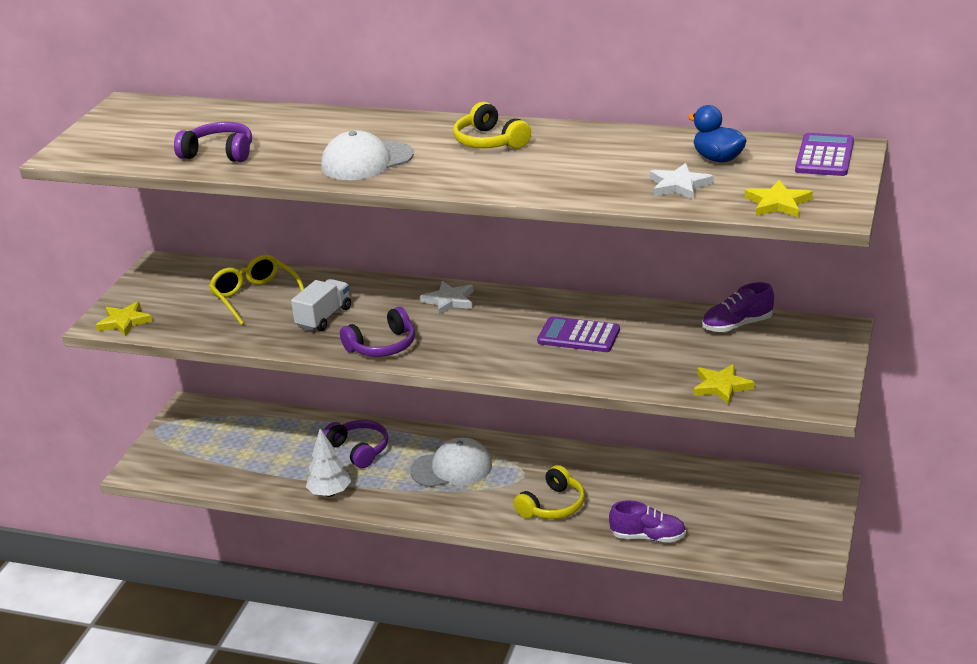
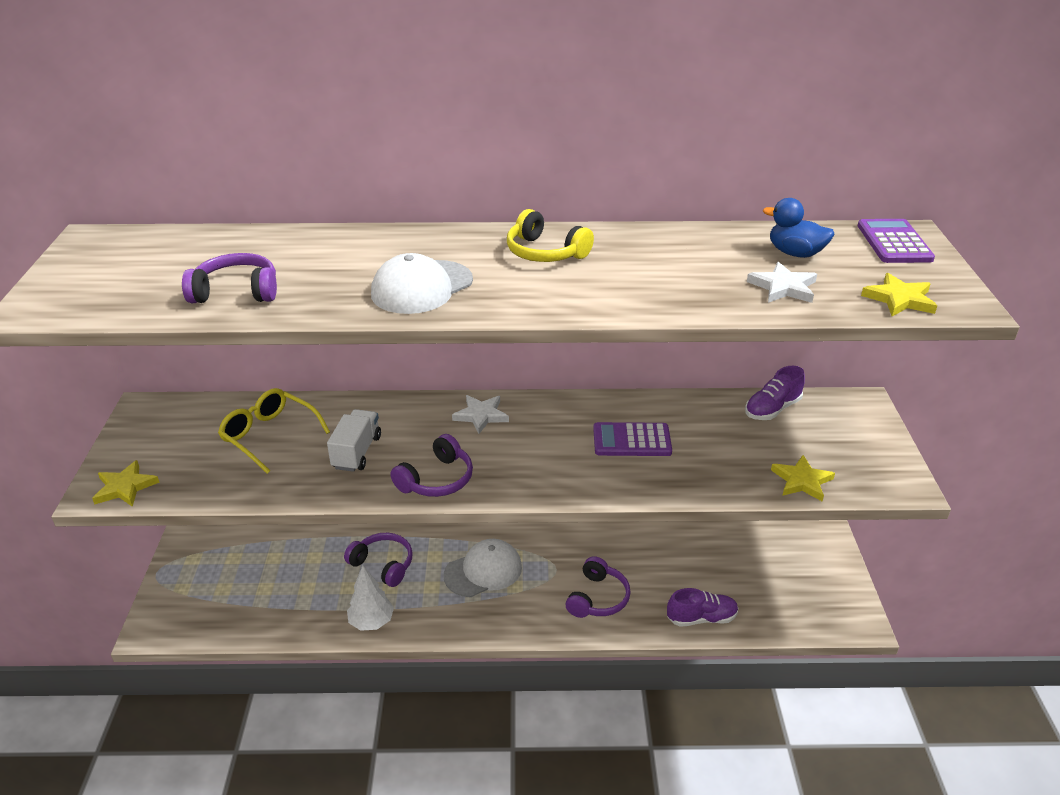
camera: 20 degrees left, 5 degrees up
yellow headphones [513,465,585,519] -> purple headphones [566,556,631,618]

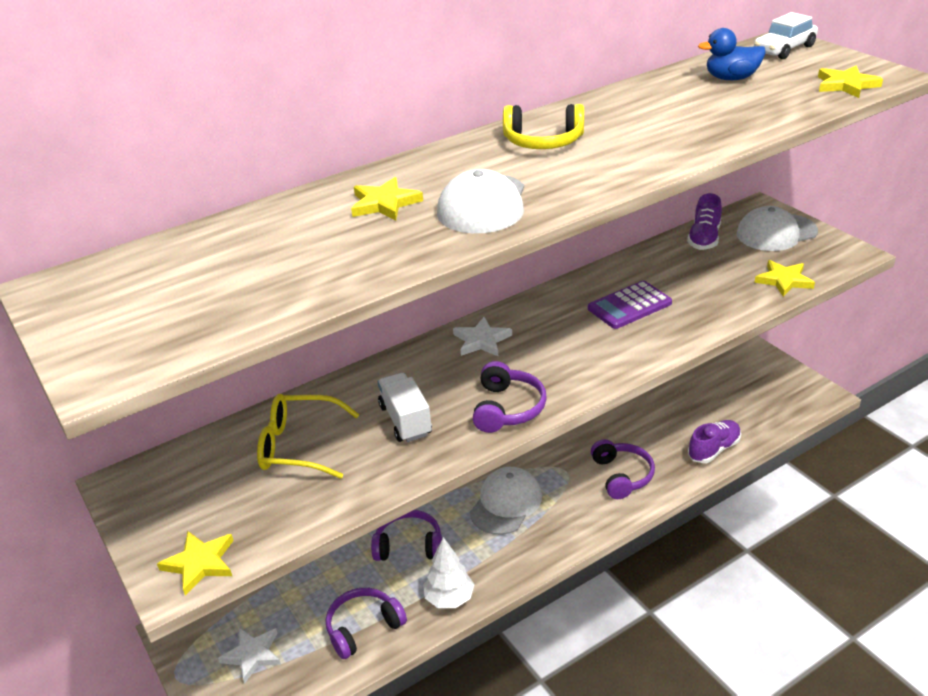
camera: 30 degrees left, 0 degrees up
purple headphones [182,253,277,303] -> purple headphones moved to [326,588,407,659]
white star [747,262,817,303] -> white star moved to [218,628,281,684]
purple calculator [858,219,935,263] -> white car [754,12,818,59]
none -> yellow star [351,177,423,221]
none -> white cap [737,206,818,251]

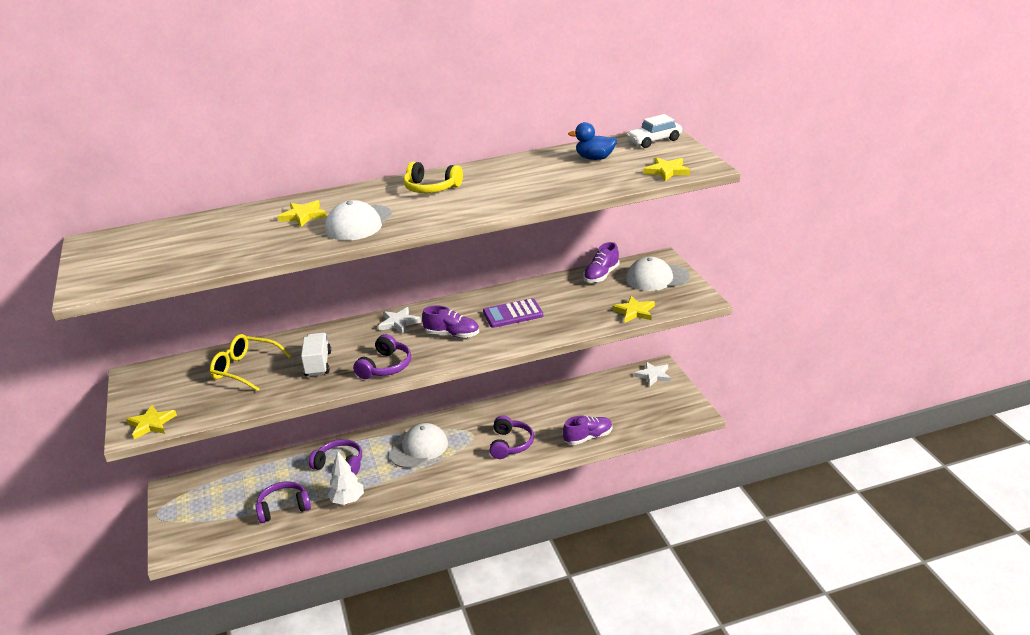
camera: 15 degrees right, 5 degrees down
white star [218,628,281,684] -> white star moved to [634,362,671,387]
none -> purple shoe [422,305,479,338]

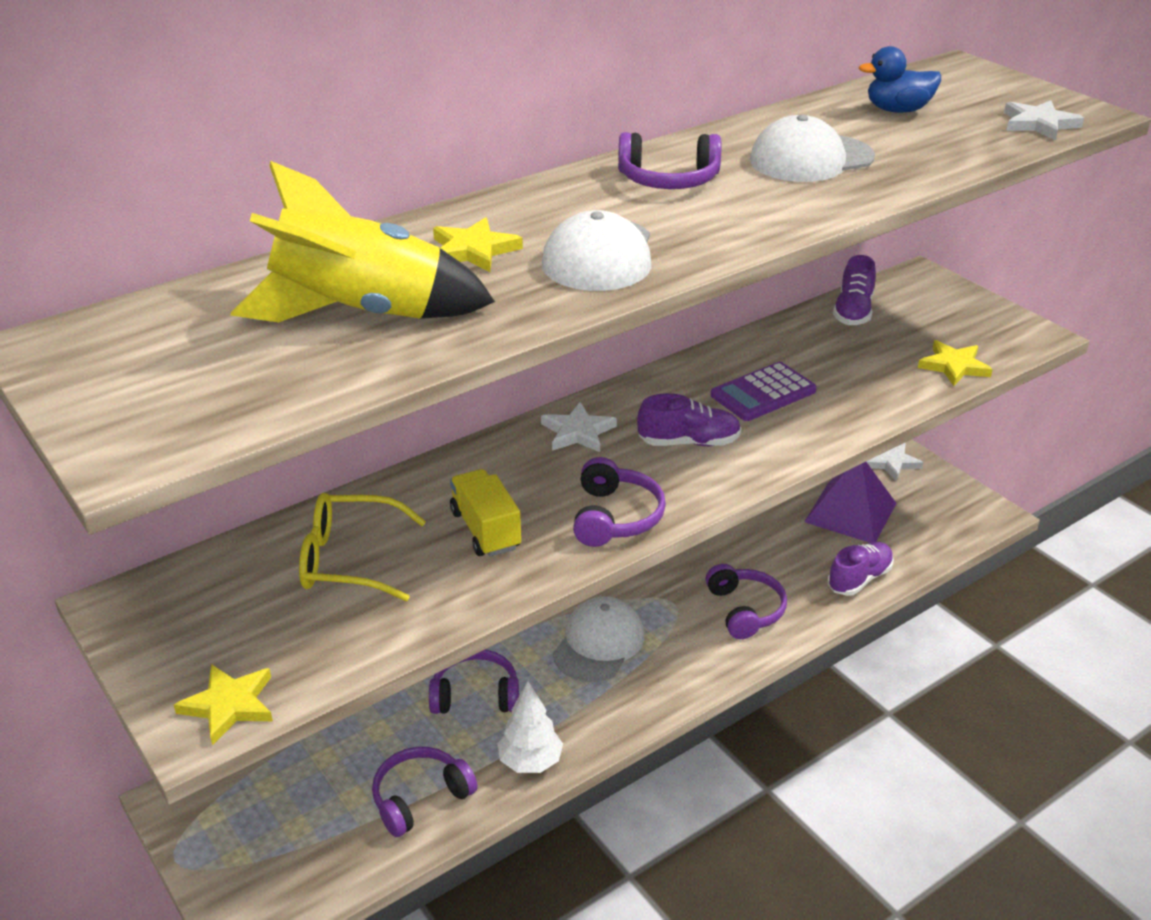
camera: 20 degrees left, 5 degrees up
white truck [301,333,331,377] -> yellow truck [450,469,521,557]
yellow headphones [403,162,463,193] -> purple headphones [618,132,721,189]
white car [626,114,682,148] -> none
white cap [626,257,690,291] -> white cap moved to [750,114,875,182]
yellow star [644,157,690,181] -> white star [1004,100,1084,141]
none -> yellow rocket [230,161,495,323]
none -> purple pyramid [804,462,896,543]

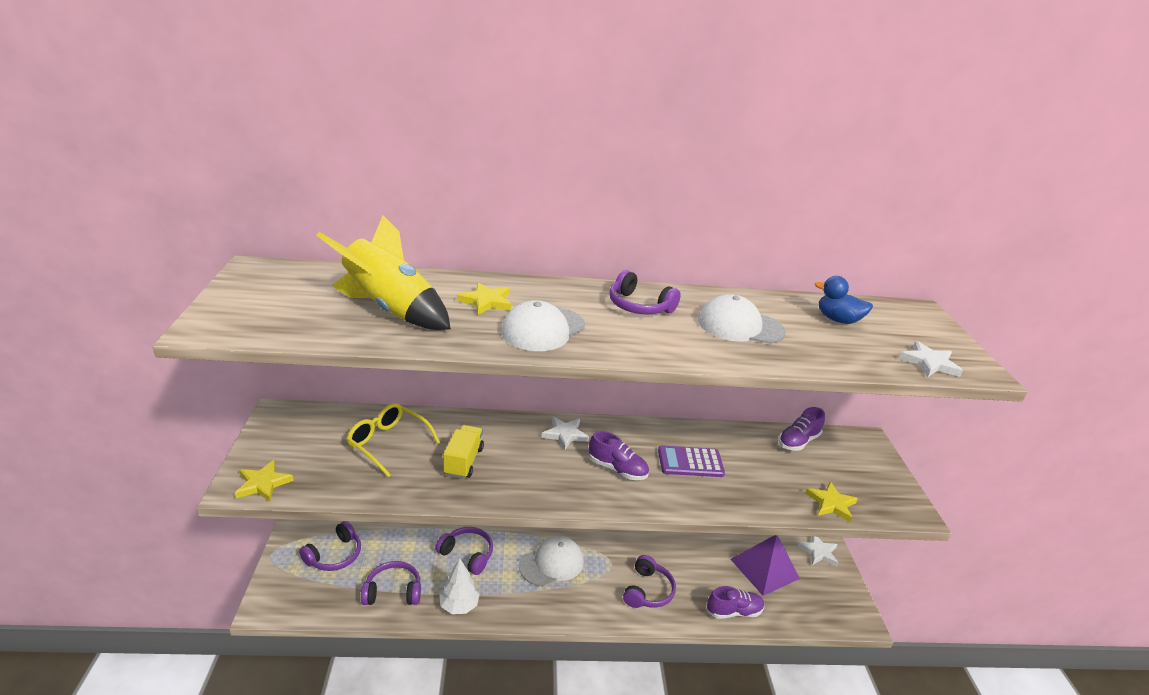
camera: 30 degrees right, 5 degrees down
purple headphones [573,457,666,547] -> purple headphones moved to [299,521,361,571]

